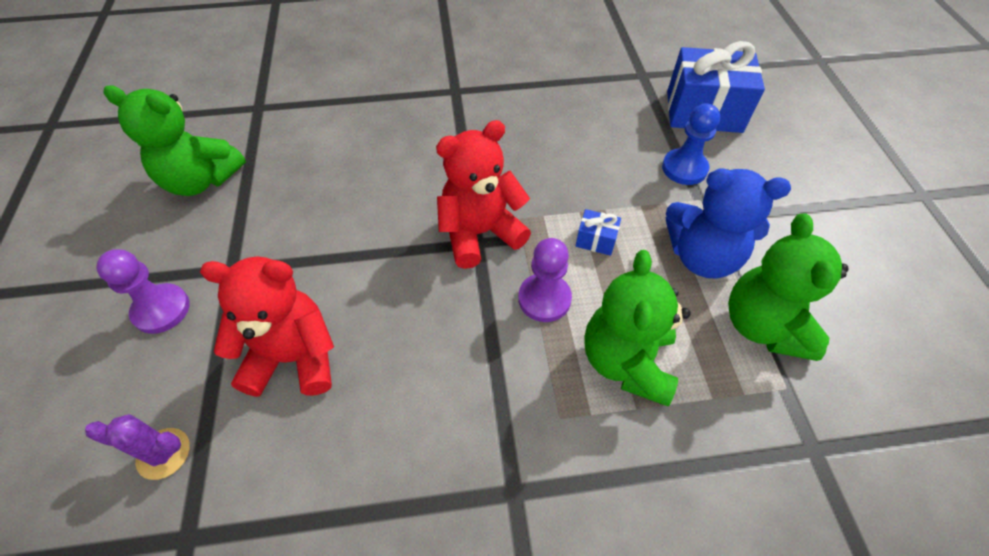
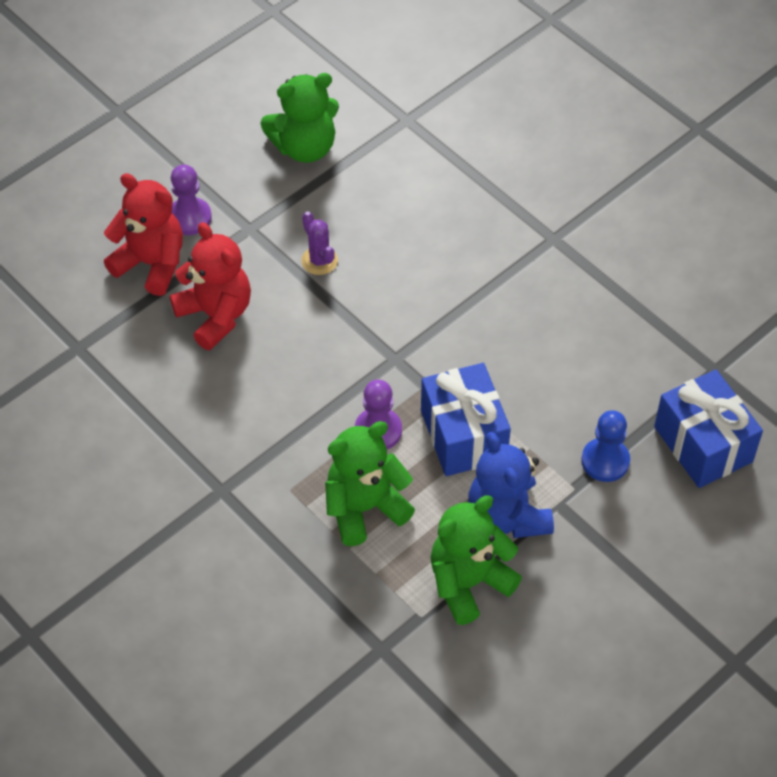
camera: 55 degrees right, 0 degrees up
purple cactus [85,414,190,480] -> purple cactus moved to [301,211,338,275]
green teddy bear [103,85,246,196] -> green teddy bear turned 90 degrees counterclockwise [261,73,339,163]
red teddy bear [436,120,531,269] -> red teddy bear moved to [104,173,183,296]
blue gift [576,209,621,256] -> blue gift [421,363,511,476], size x2.35

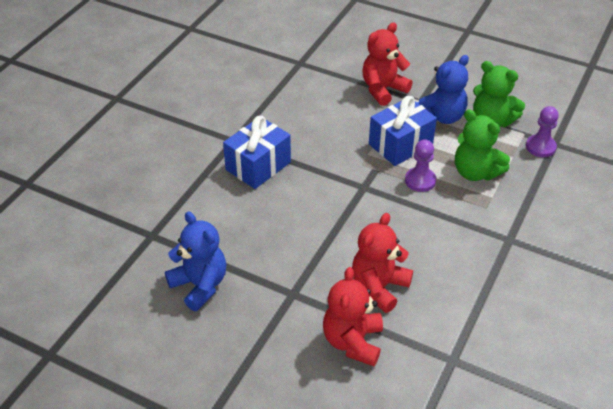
camera: 110 degrees left, 10 degrees down
purple pawn [171,165,212,235] -> purple pawn moved to [526,106,559,157]
green teddy bear [261,73,339,163] -> blue teddy bear [165,211,226,311]
purple cactus [301,211,338,275] -> none
blue pawn [581,410,630,482] -> red teddy bear [362,22,413,106]
blue gift [654,370,763,488] -> blue gift moved to [223,116,291,189]

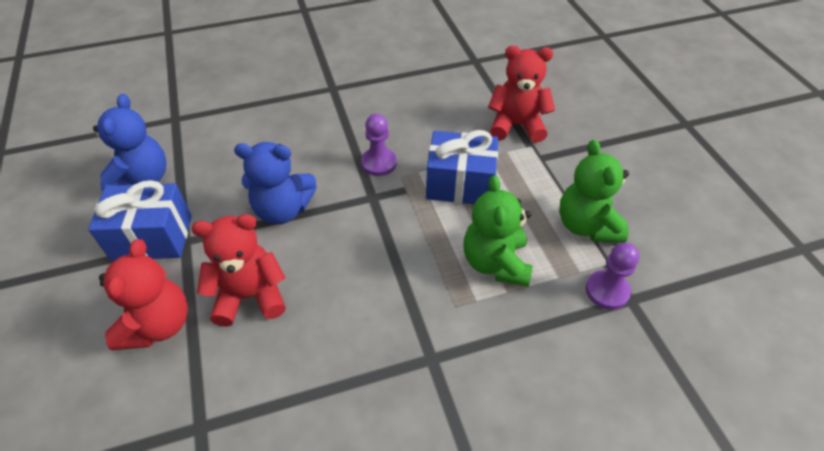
camera: 45 degrees right, 5 degrees up
blue gift [223,116,291,189] -> blue gift moved to [88,180,192,261]
red teddy bear [323,267,383,366] -> red teddy bear turned 135 degrees clockwise [99,239,188,350]
purple pawn [405,139,436,192] -> purple pawn moved to [361,114,397,176]
blue teddy bear [417,55,469,124] -> blue teddy bear moved to [234,142,317,224]

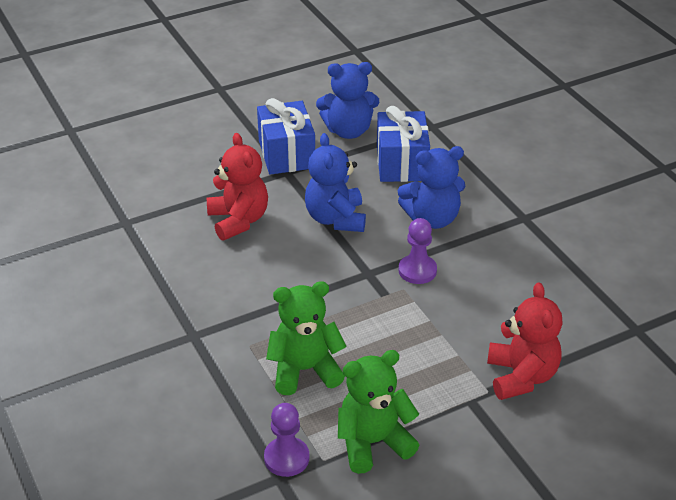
camera: 80 degrees right, 10 degrees down
red teddy bear [99,239,188,350] -> none
blue gift [426,130,498,204] -> blue gift moved to [377,106,430,182]
none -> blue teddy bear [398,146,465,229]

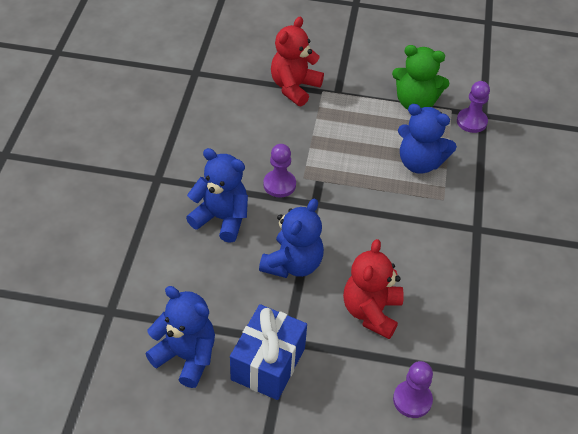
camera: 145 degrees left, 10 degrees up
green teddy bear [266,281,347,395] -> blue teddy bear [398,104,457,174]
blue gift [377,106,430,182] -> none
none -> purple pawn [393,361,433,418]

